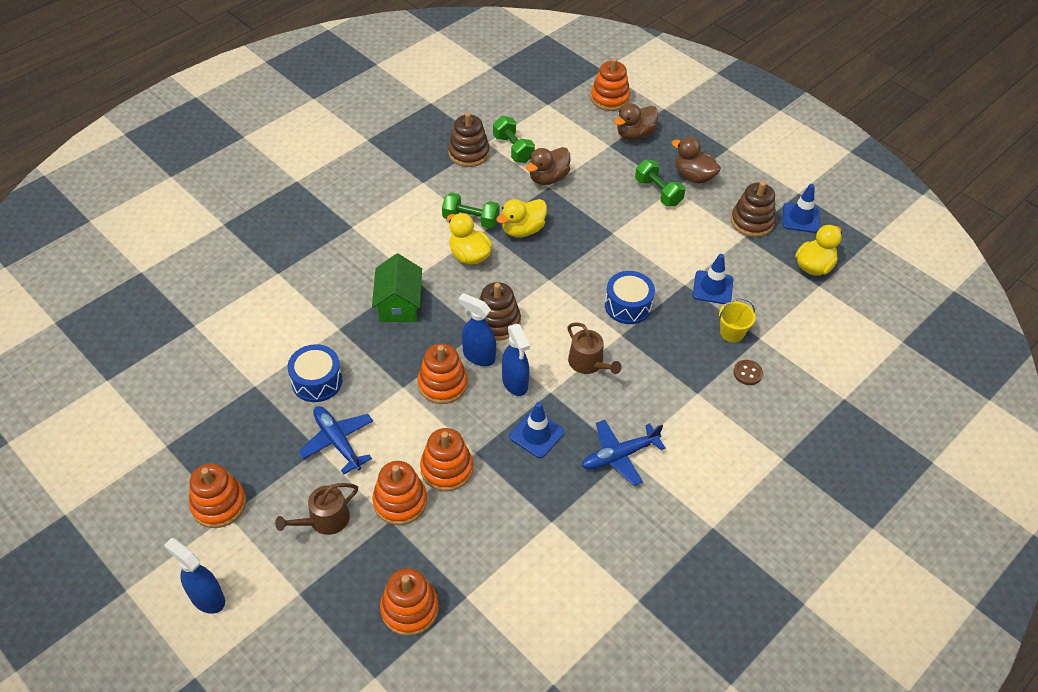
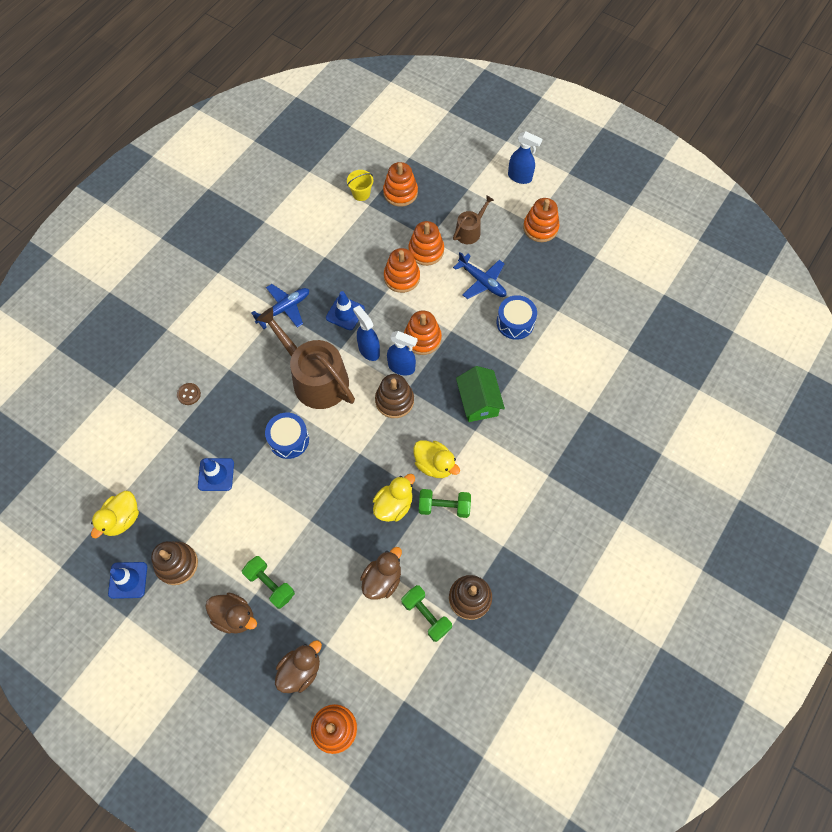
camera: 170 degrees right, 15 degrees up
brown watering can [567,323,621,374] -> brown watering can [257,307,355,409], size x2.00
yellow bucket [719,298,756,343] -> yellow bucket moved to [347,170,373,201]

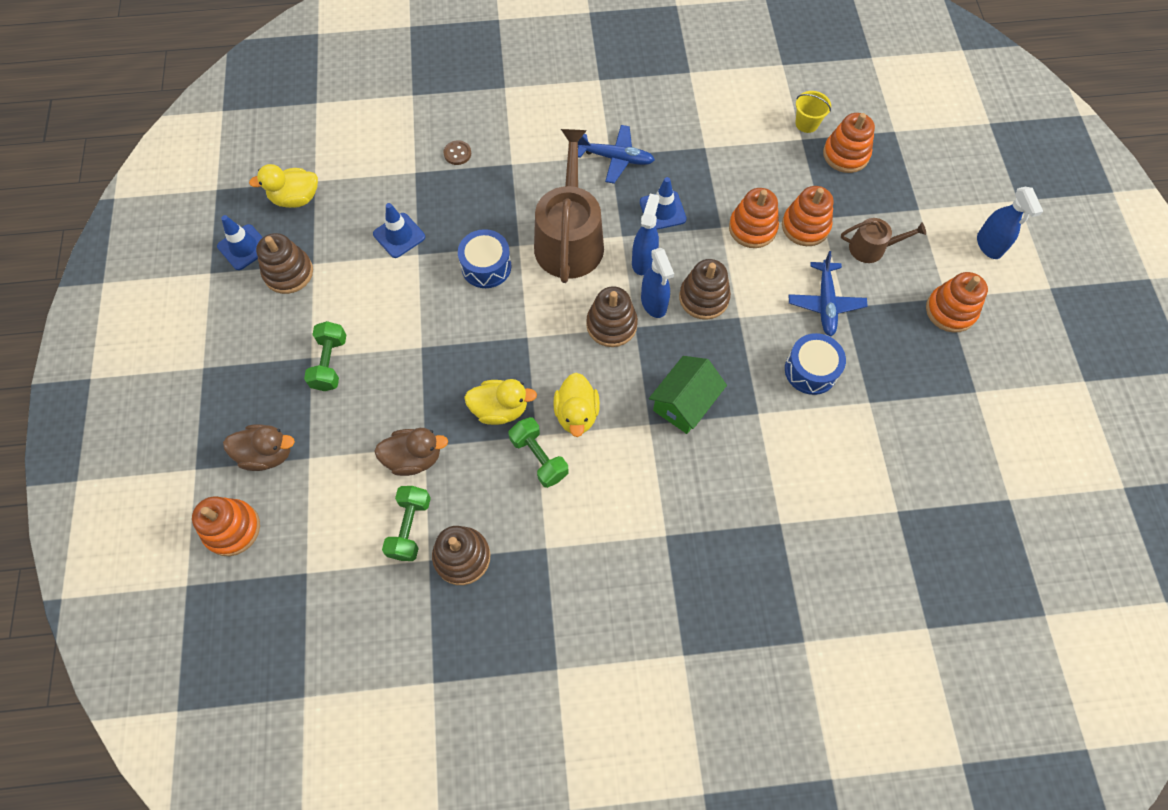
camera: 50 degrees right, 0 degrees up
brown duck [205,592,257,633] -> none
orange stacking toy [404,310,442,355] -> brown stacking toy [679,259,731,320]

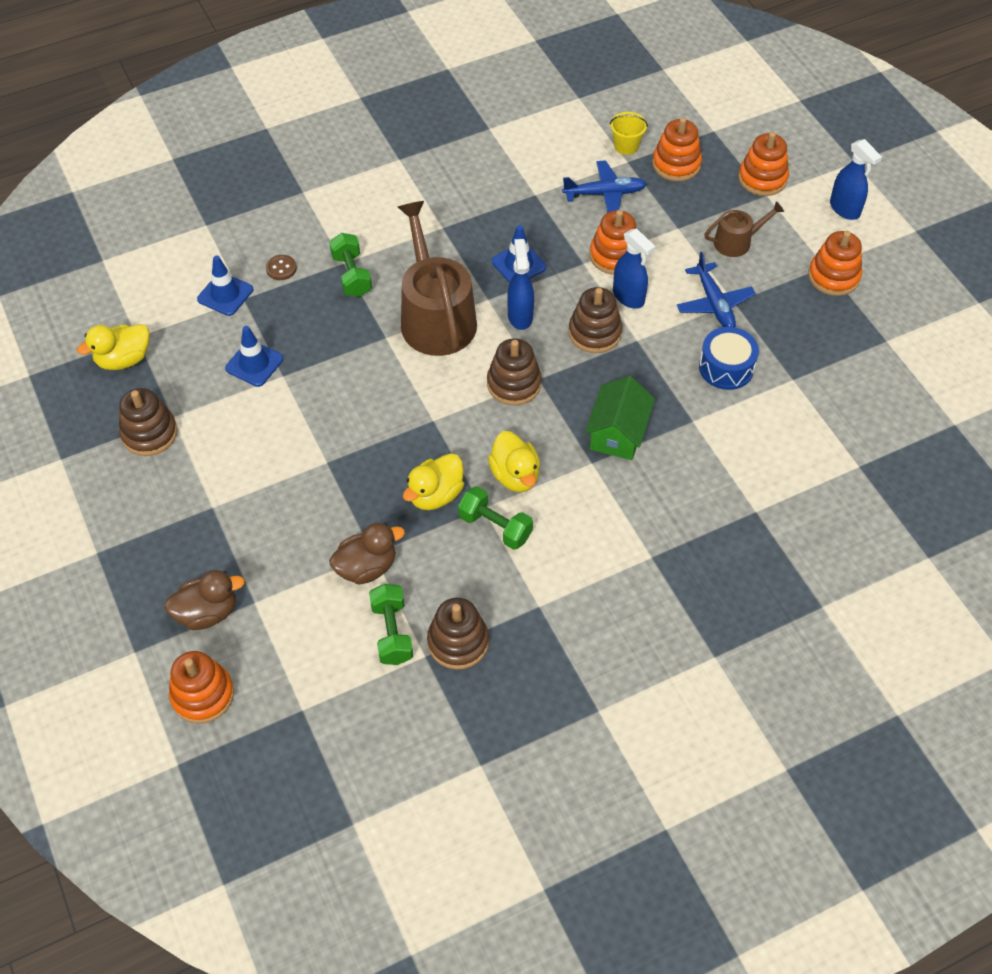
camera: 20 degrees left, 10 degrees down
blue traffic cone [217,215,263,270] -> blue traffic cone moved to [197,256,253,316]
green dumbbell [304,321,346,391] -> green dumbbell moved to [329,233,372,297]
blue drum [458,229,512,288] -> none
yellow duck [464,379,537,425] -> yellow duck turned 150 degrees clockwise [403,453,464,510]
blue plane [578,125,655,184] -> blue plane moved to [562,160,647,213]
blue spray bottle [641,248,674,318] -> blue spray bottle moved to [613,228,655,309]
orange stacking toy [782,186,834,246] -> orange stacking toy moved to [738,132,789,196]

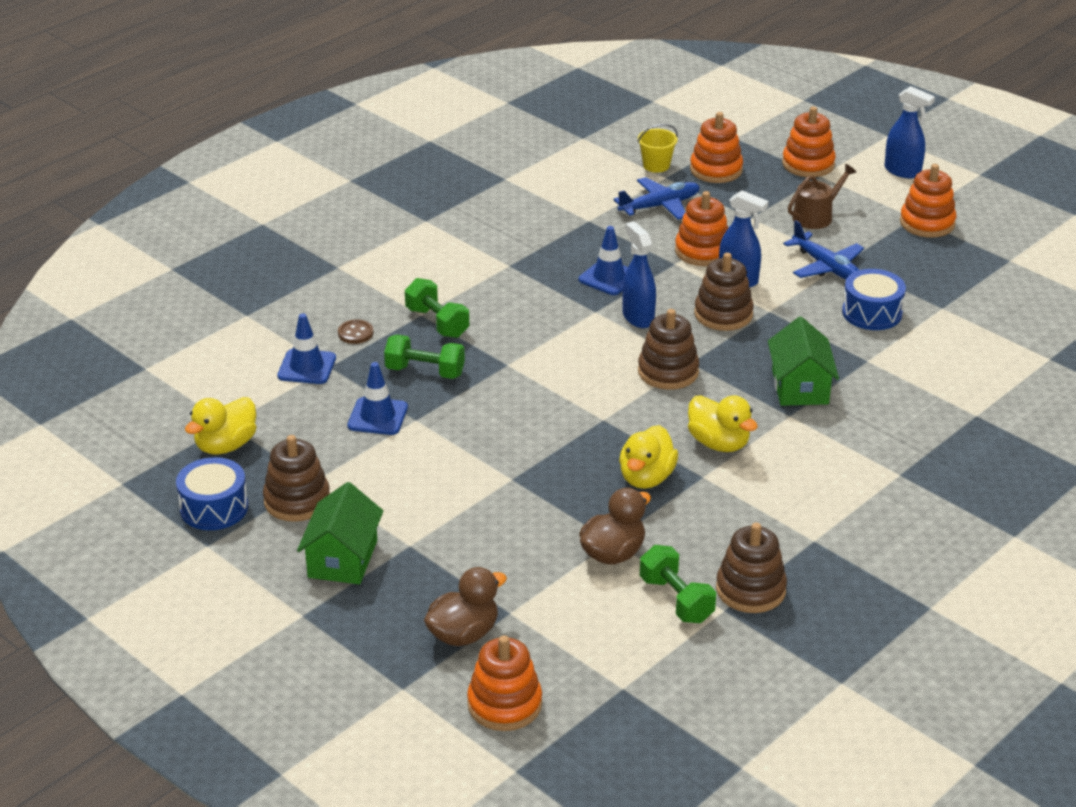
camera: 20 degrees left, 20 degrees down
brown watering can [398,201,477,356] -> none
green dumbbell [458,486,533,550] -> green dumbbell moved to [384,335,465,379]
none -> blue drum [176,457,248,530]
none -> green house [297,482,383,584]

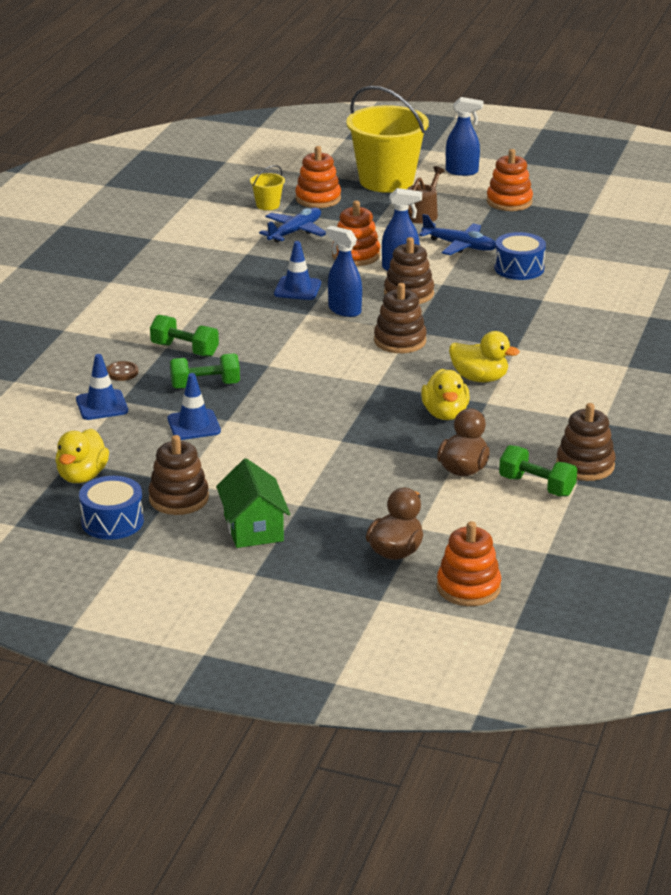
camera: 25 degrees left, 5 degrees down
green house [768,317,839,406] -> none
orange stacking toy [782,106,836,177] -> yellow bucket [346,86,429,193]

